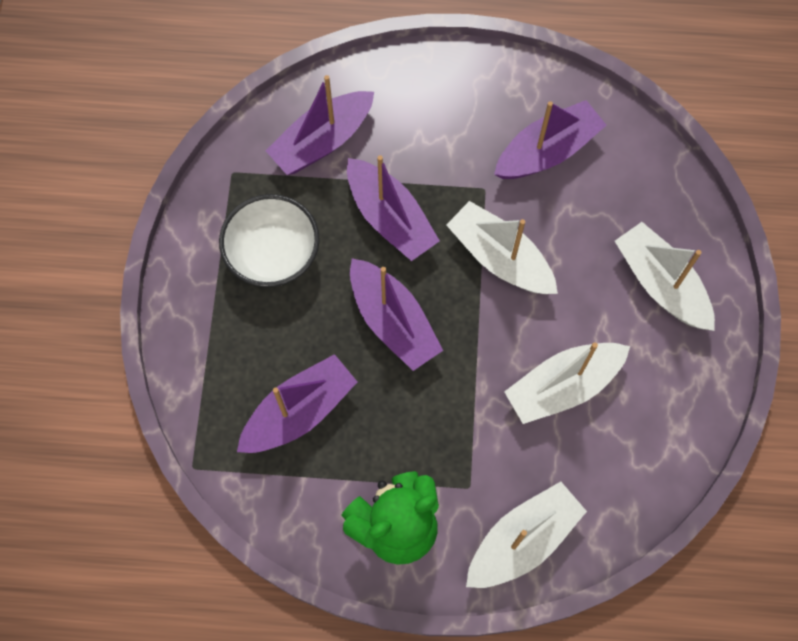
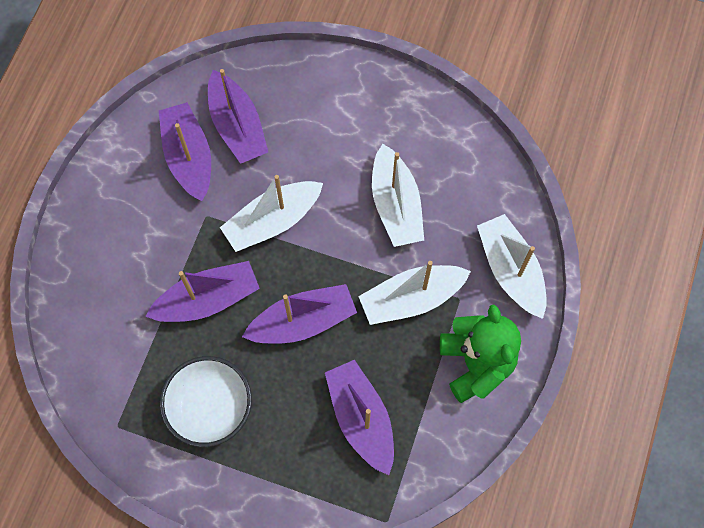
camera: 75 degrees left, 0 degrees up
purple boat [266,75,374,175] -> purple boat moved to [208,69,268,164]
white boat [615,222,715,331] -> white boat moved to [358,261,471,325]

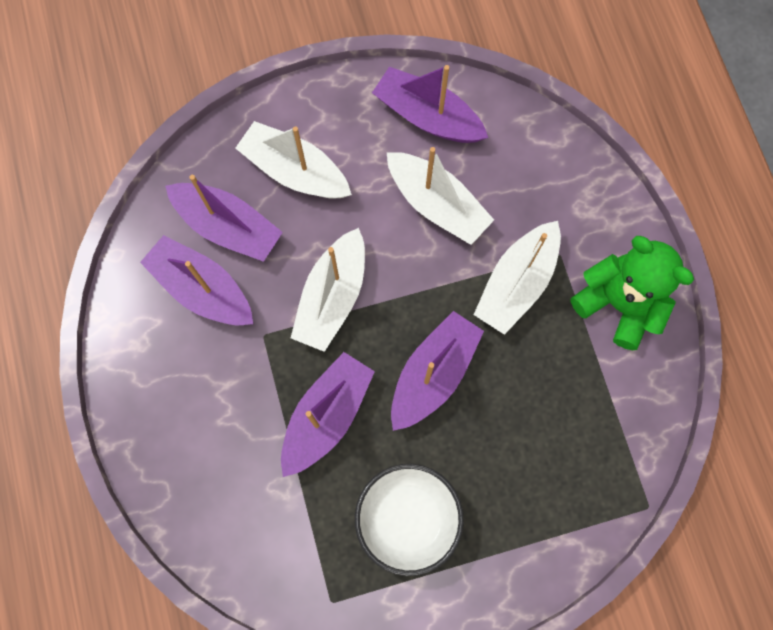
camera: 35 degrees left, 5 degrees up
purple boat [325,360,394,475] -> purple boat moved to [372,65,488,143]
white boat [477,214,547,319] -> white boat moved to [235,121,352,199]

